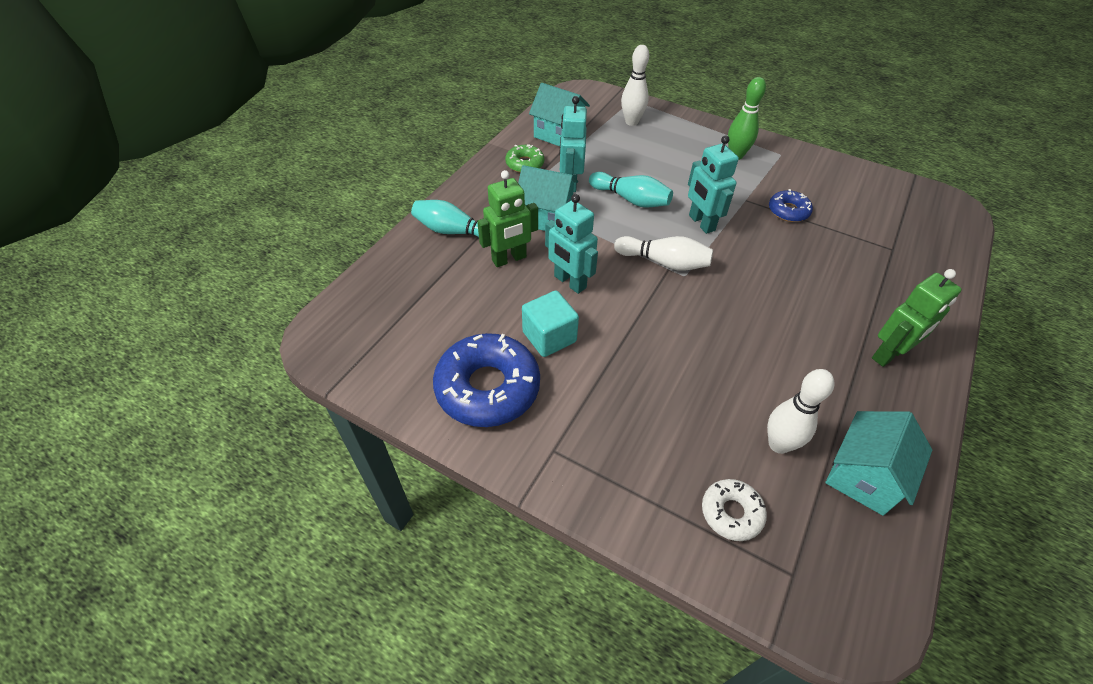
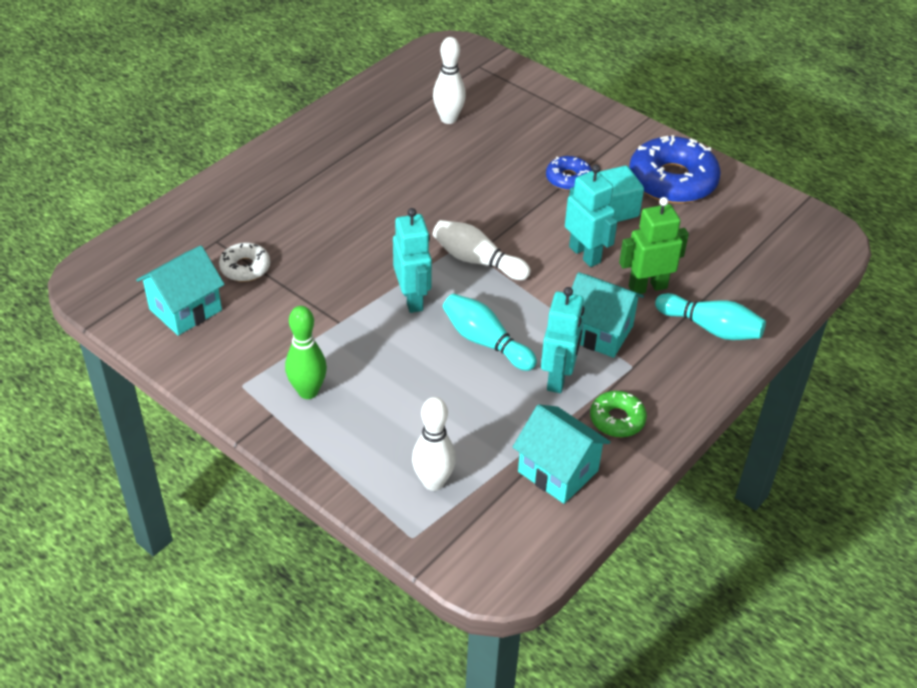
camera: 170 degrees left, 5 degrees down
white donut [702,479,767,541] -> white donut moved to [219,243,270,282]
blue donut [769,189,813,222] -> blue donut moved to [546,156,592,191]
turquoise house [826,411,932,516] -> turquoise house moved to [136,246,225,336]
green robot [872,269,962,367] -> none

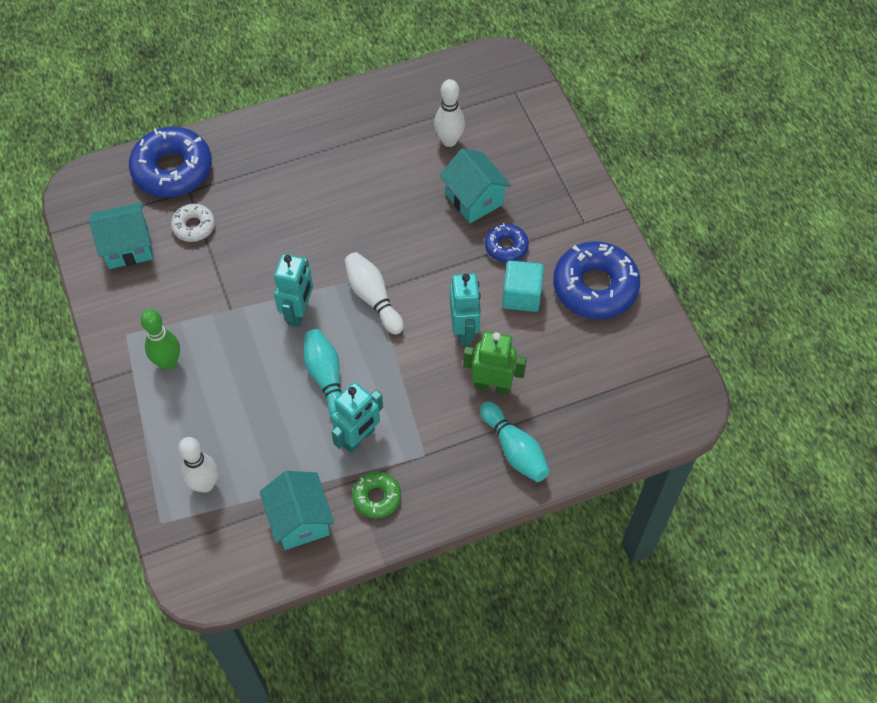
camera: 30 degrees right, 15 degrees up
turquoise house [572,272,644,358] -> turquoise house moved to [439,148,511,223]
none -> blue donut [129,126,212,198]

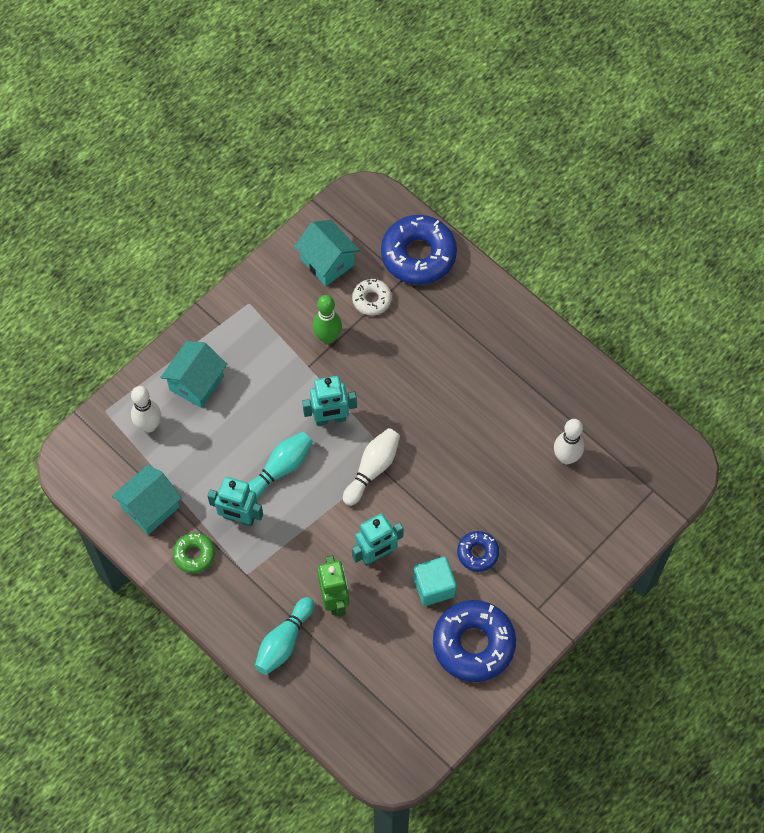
camera: 65 degrees right, 5 degrees up
green bowling pin [140,309,180,370] -> green bowling pin moved to [313,295,342,344]
turquoise house [439,148,511,223] -> turquoise house moved to [160,341,227,408]

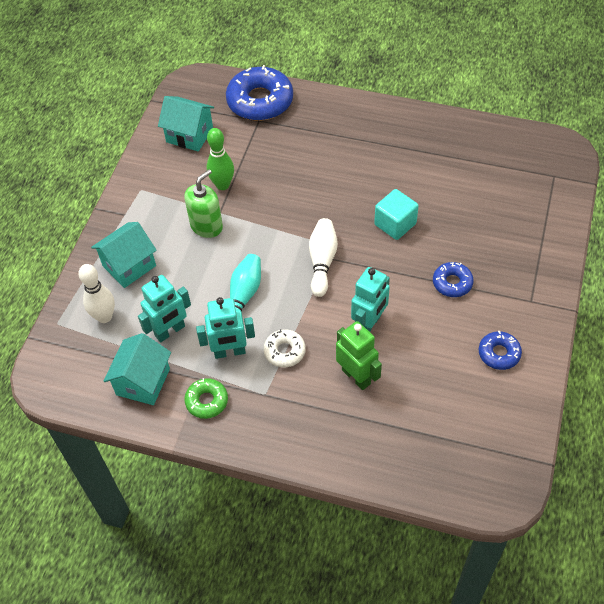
camera: 25 degrees left, 10 degrees down
turquoise house [160,341,227,408] -> turquoise house turned 45 degrees clockwise [91,222,157,288]
turquoise bowling pin [255,597,314,675] -> none
turquoise robot [302,376,357,426] -> turquoise robot moved to [138,275,191,342]
white donut [352,279,392,316] -> white donut moved to [264,329,306,367]
turquoise cube [413,557,457,606] -> turquoise cube moved to [374,189,419,240]
blue donut [433,600,516,682] -> blue donut [479,331,522,370], size x0.52
white bowling pin [554,419,584,464] -> none
none -> green soap dispenser [184,169,223,238]

